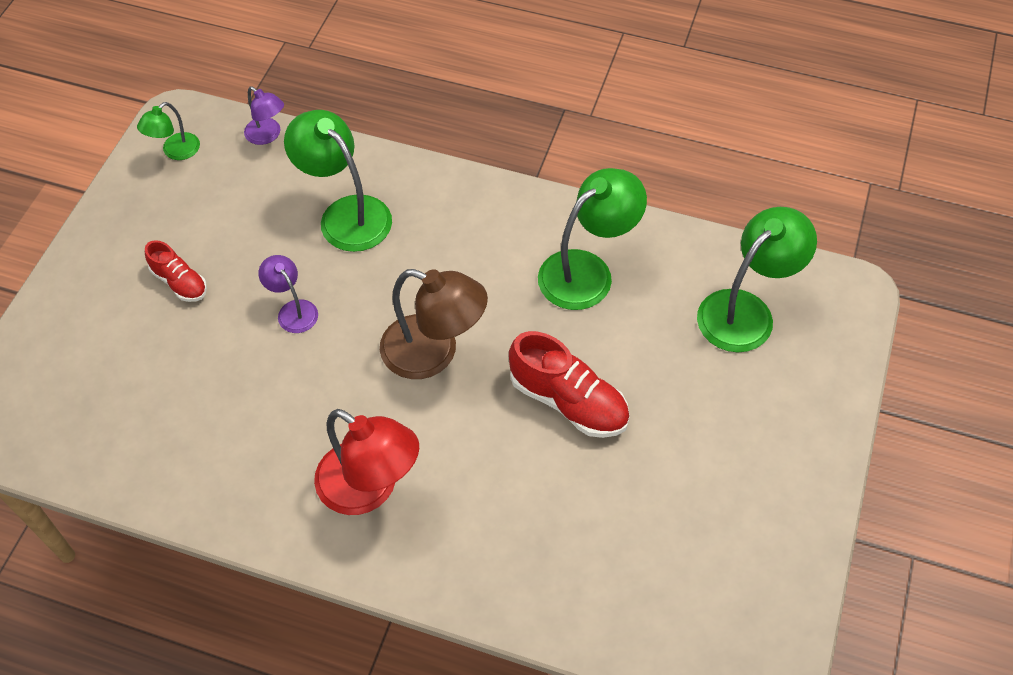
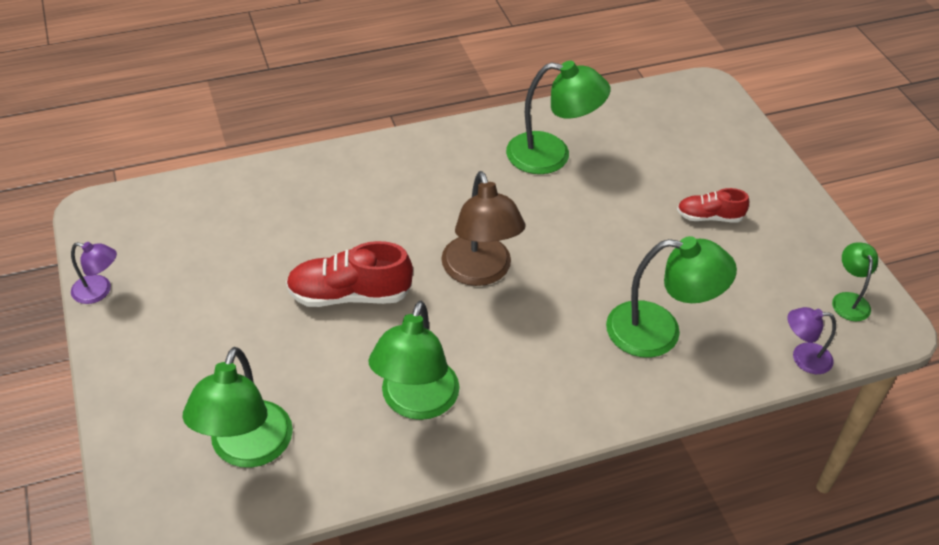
camera: 140 degrees right, 10 degrees down
purple lamp [259,255,318,333] -> purple lamp moved to [71,242,117,304]
red lamp [314,409,419,515] -> none
brown lamp [380,269,488,379] -> brown lamp turned 90 degrees counterclockwise [441,171,526,286]
none -> green lamp [506,61,610,174]

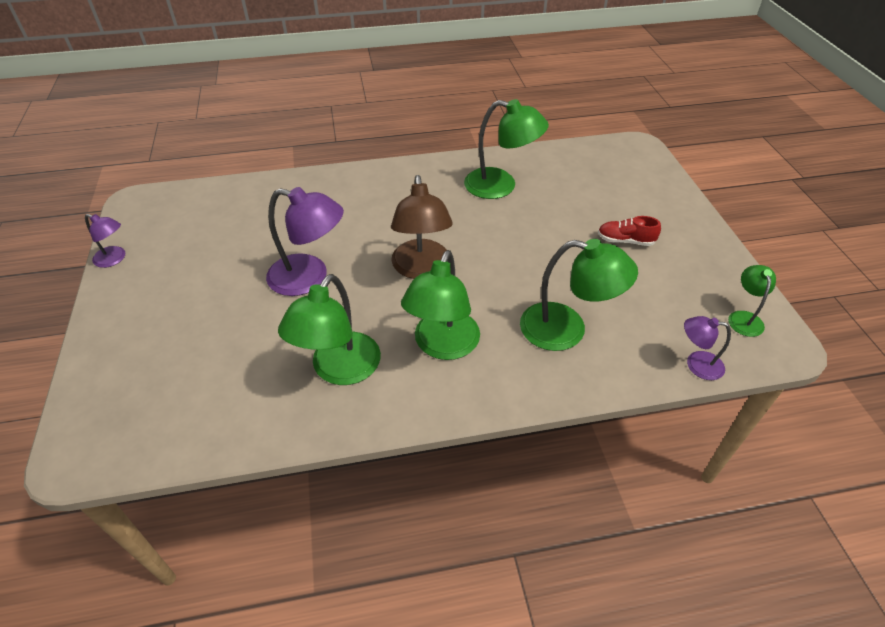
camera: 10 degrees right, 0 degrees up
green lamp [183,347,293,468] -> green lamp moved to [401,250,480,360]
red shoe [286,241,413,307] -> purple lamp [266,187,344,296]

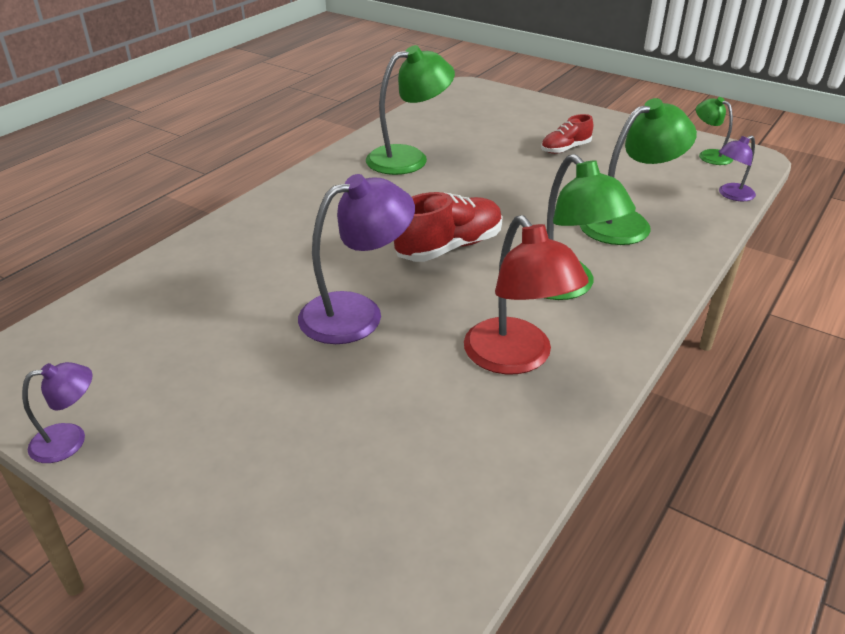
camera: 45 degrees left, 10 degrees down
green lamp [278,274,381,385] -> red lamp [464,215,589,374]
brown lamp [391,175,453,279] -> red shoe [394,192,503,262]

